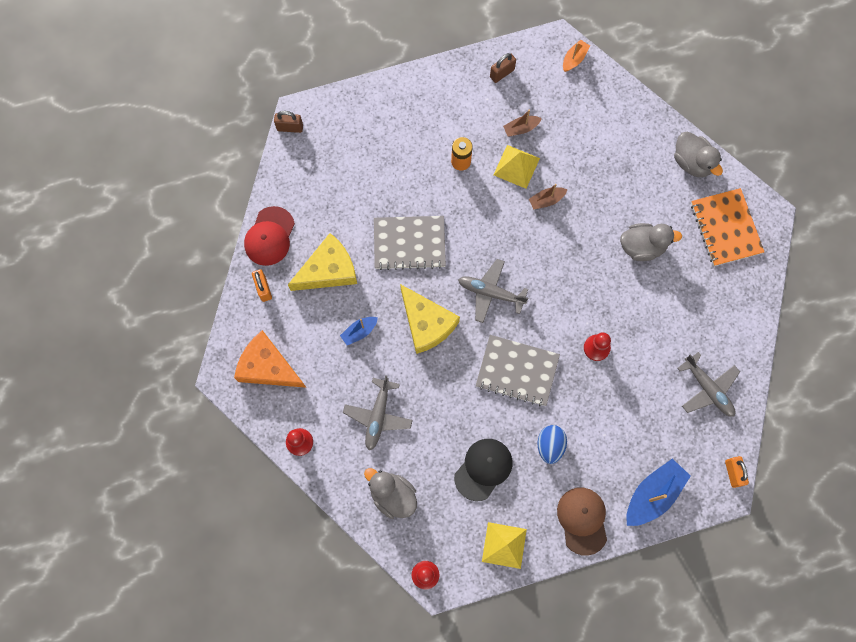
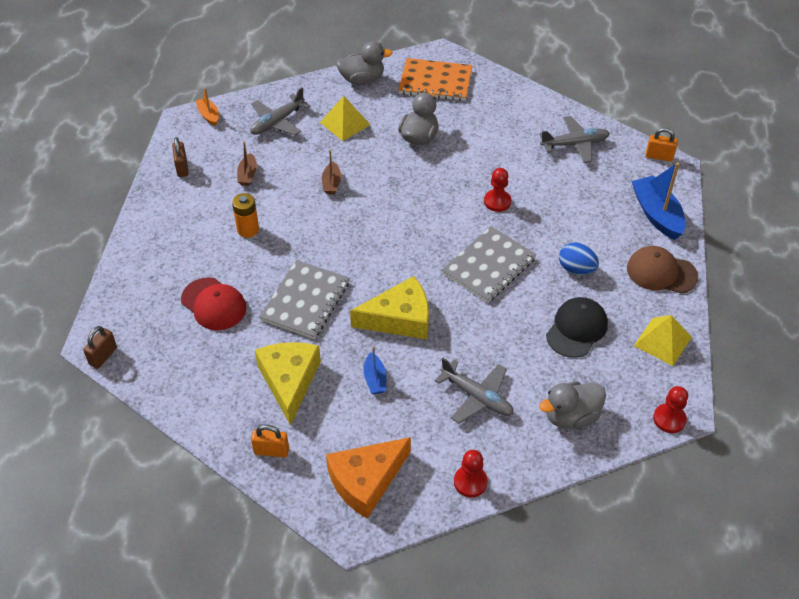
camera: 65 degrees left, 25 degrees down
red cap [244,206,295,266] -> red cap moved to [181,277,246,330]
black cap [454,439,513,501] -> black cap turned 60 degrees clockwise [546,297,608,358]
grey plane [458,259,528,323] -> grey plane moved to [250,87,311,136]
yellow pyramid [494,145,540,189] -> yellow pyramid moved to [320,96,370,141]

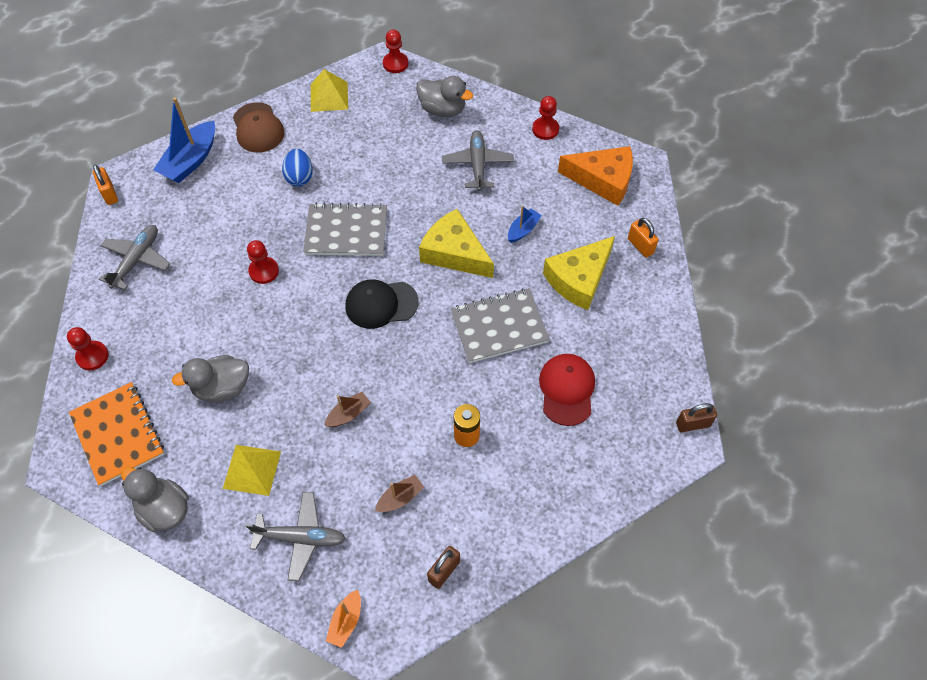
camera: 130 degrees left, 10 degrees up
grey plane [539,116,610,163] -> grey plane turned 75 degrees clockwise [99,225,170,290]
black cap [546,297,608,358] -> black cap moved to [345,279,419,329]
none -> red pawn [67,327,109,370]

